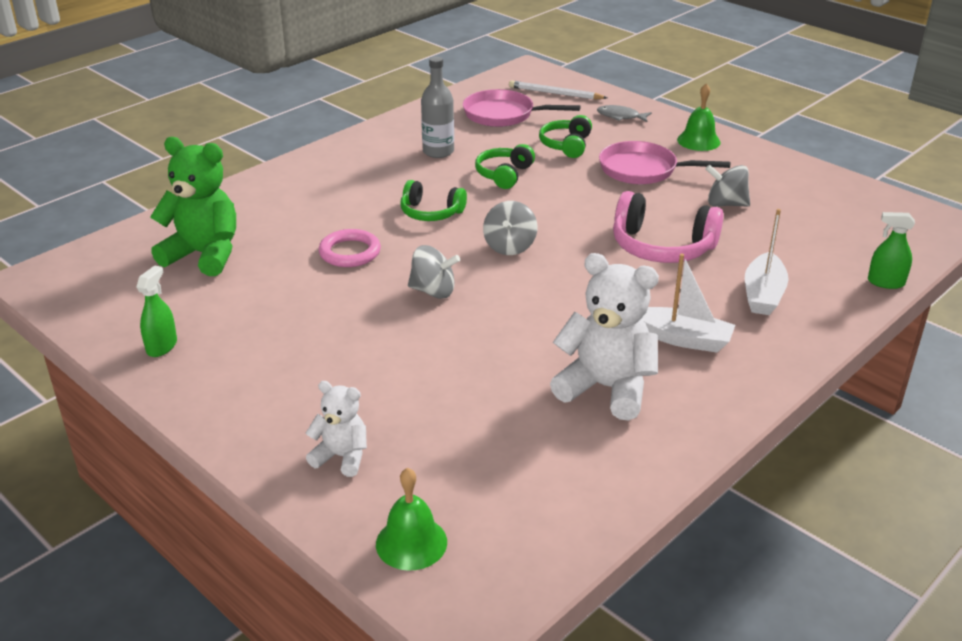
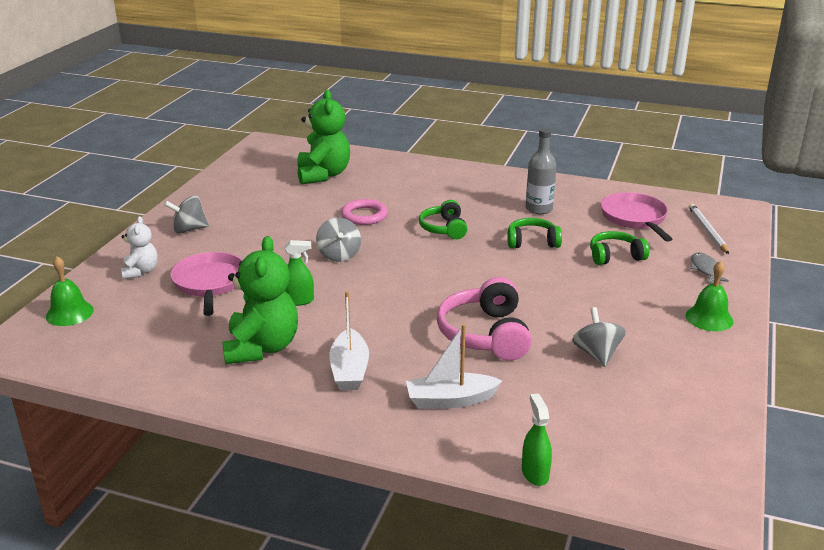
camera: 65 degrees right, 5 degrees down
green spray bottle [136,265,177,357] -> green spray bottle moved to [285,240,314,306]
grey spinning top [483,201,537,255] -> grey spinning top moved to [164,195,209,233]
white teddy bear [550,253,659,421] -> green teddy bear [222,236,298,364]
pink pan [599,141,731,184] -> pink pan moved to [170,252,243,316]

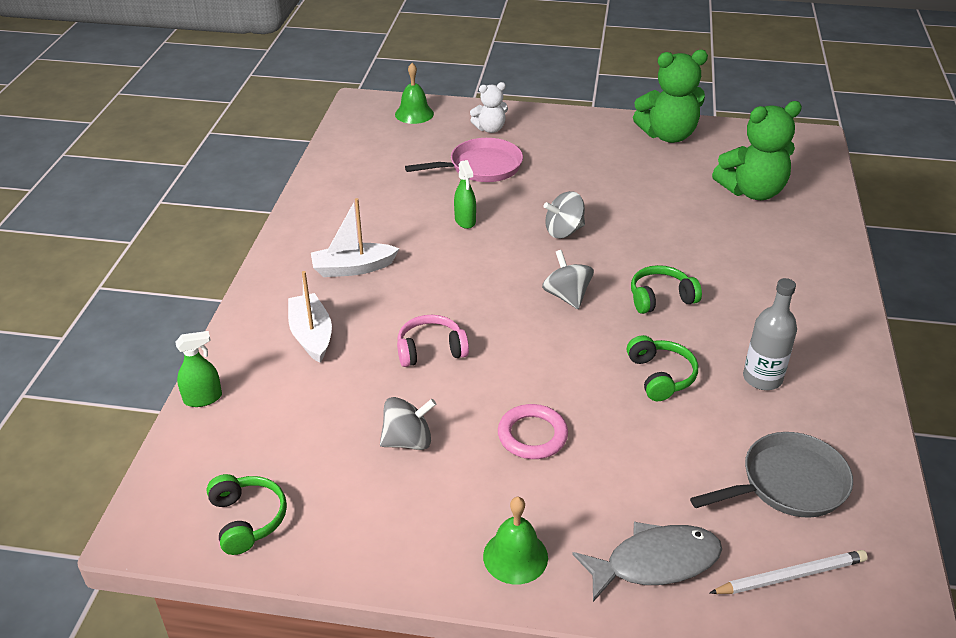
camera: 80 degrees right, 10 degrees up
grey spinning top [164,195,209,233] -> grey spinning top moved to [542,250,594,309]
green teddy bear [222,236,298,364] -> green teddy bear moved to [633,50,708,143]
pink ring [341,199,388,225] -> pink ring moved to [498,404,568,459]
pink headphones [437,277,532,361] -> pink headphones [397,315,469,367], size x0.63
green headphones [590,231,649,265] -> green headphones moved to [207,474,287,555]
pink pan [601,192,672,242] -> grey pan [690,432,853,518]
grey fish [690,252,729,283] -> grey fish [572,522,722,602], size x1.73

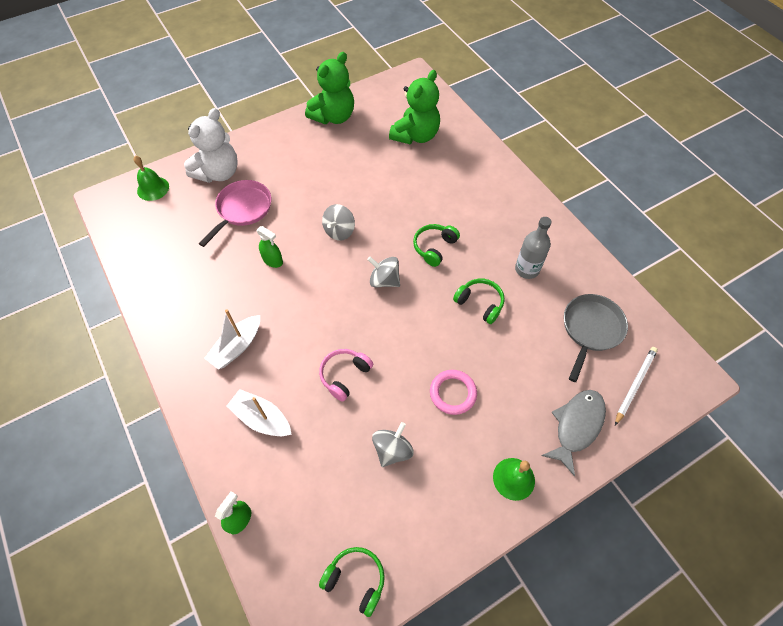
camera: 40 degrees left, 20 degrees up
white teddy bear [470,82,508,133] -> white teddy bear [184,108,238,183], size x1.79

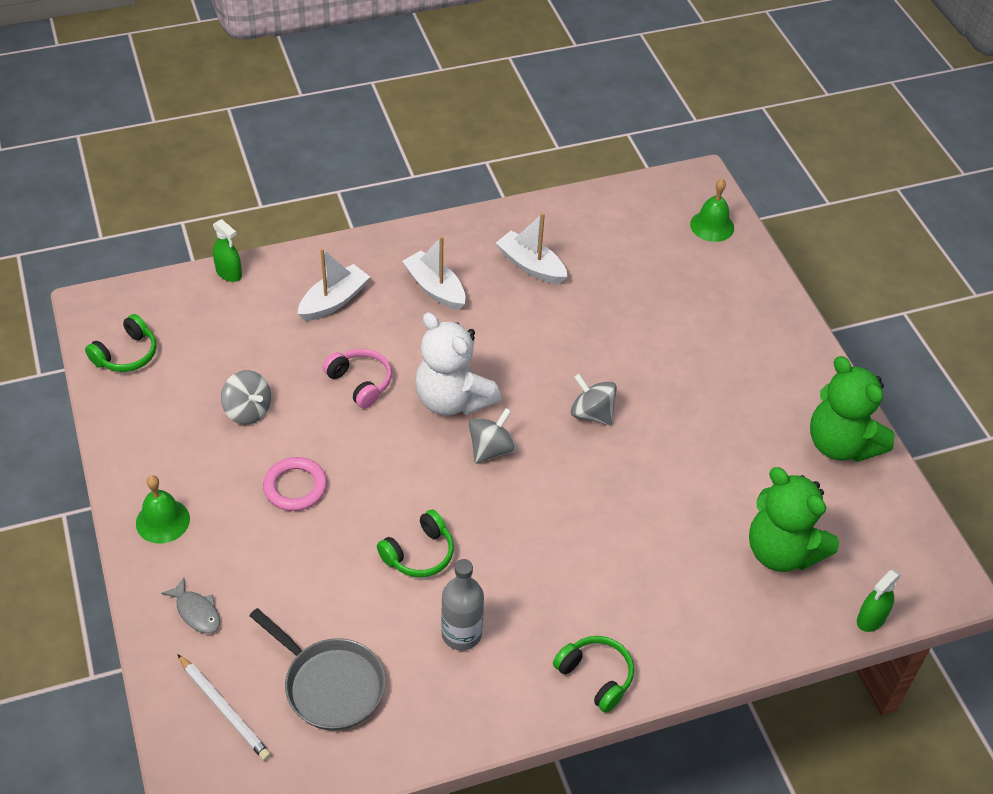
camera: 100 degrees right, 10 degrees down
white teddy bear [184,108,238,183] -> white teddy bear moved to [415,312,501,415]
pink pan [199,180,271,247] -> none
green spray bottle [256,226,283,268] -> green spray bottle moved to [857,570,901,632]
green headphones [413,224,460,267] -> green headphones moved to [553,636,634,712]
grey fish [541,390,606,476] -> grey fish [161,577,220,633], size x0.58
none -> white boat [496,213,568,284]

